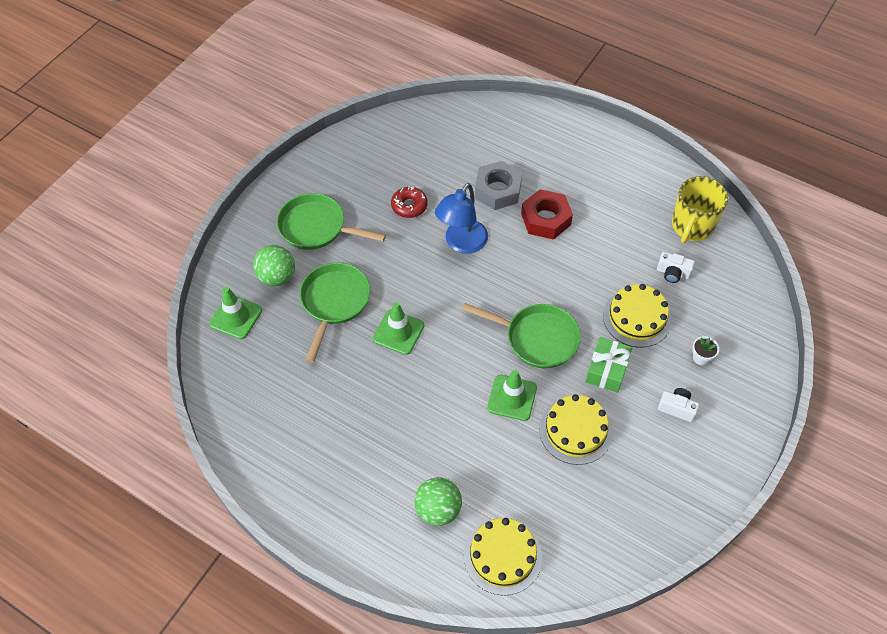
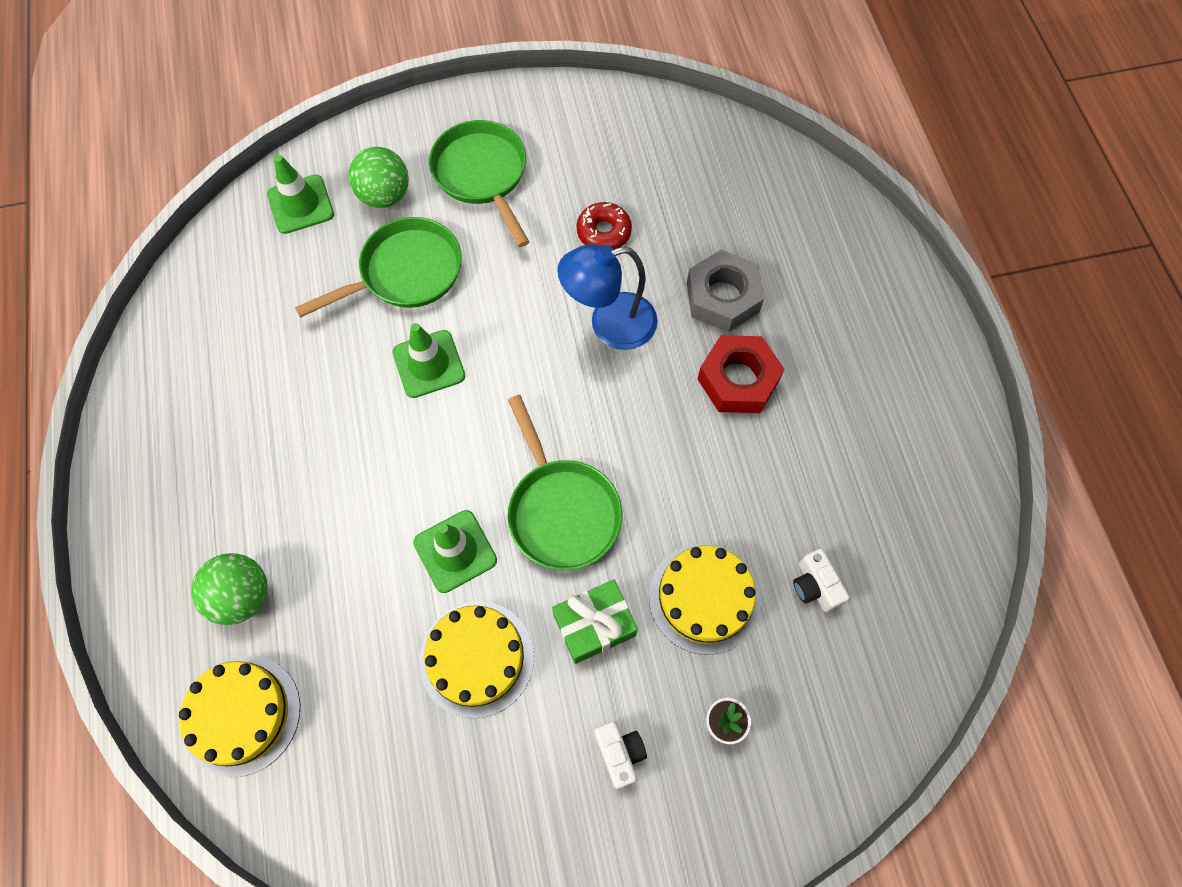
camera: 45 degrees right, 10 degrees up
yellow mug [672,176,728,243] -> none

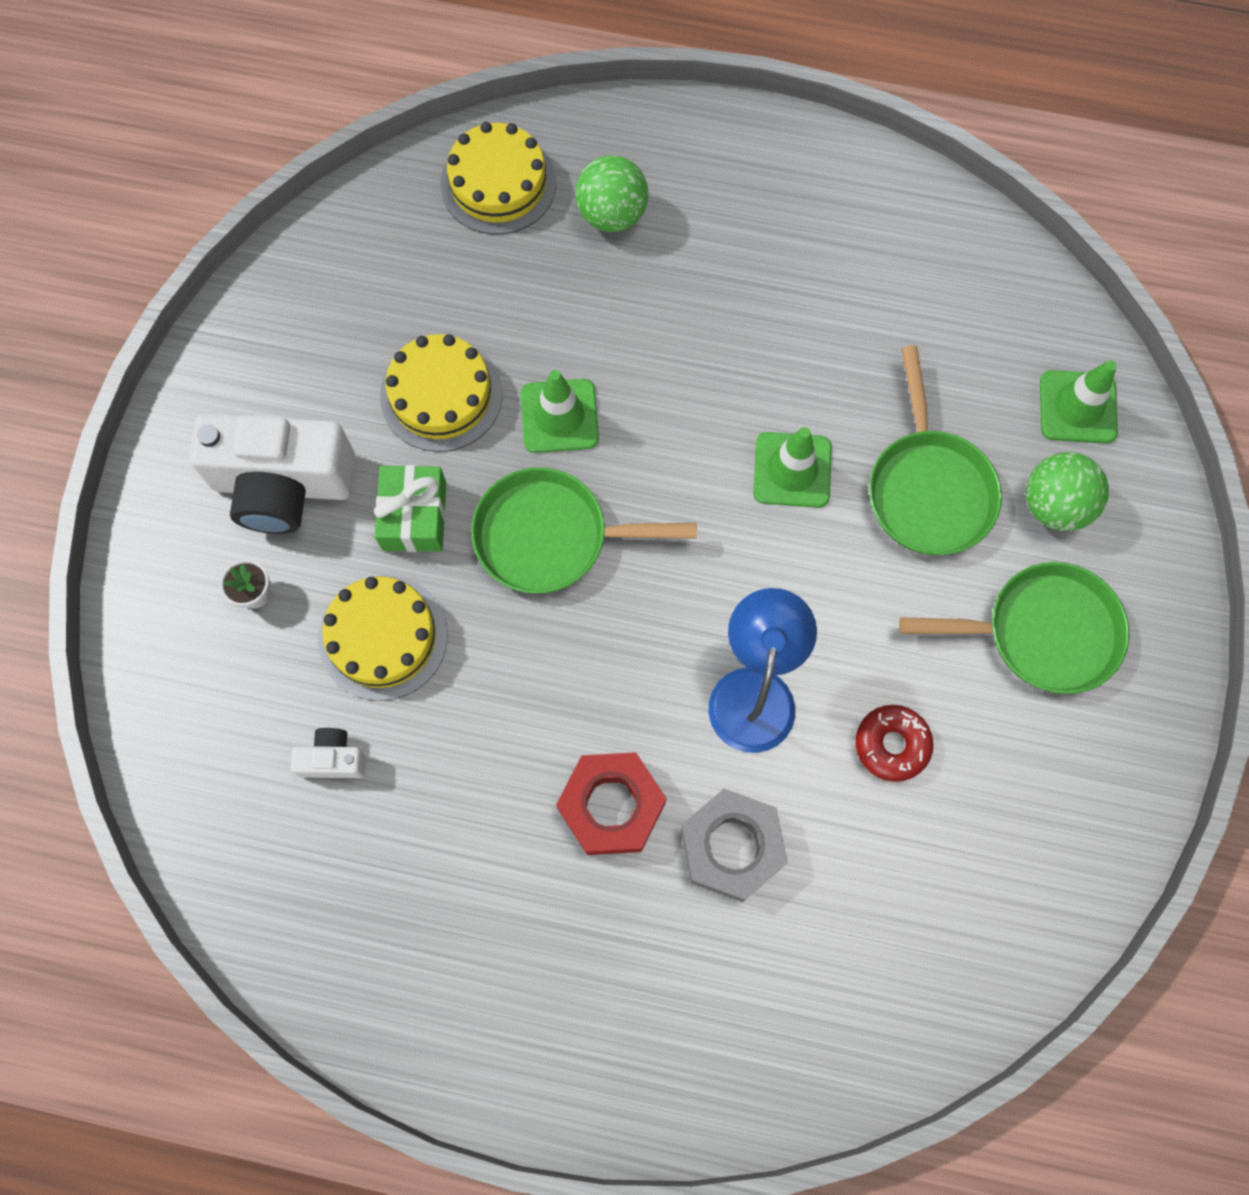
camera: 115 degrees right, 5 degrees up
white camera [594,721,647,789] -> white camera [189,413,356,534], size x2.25

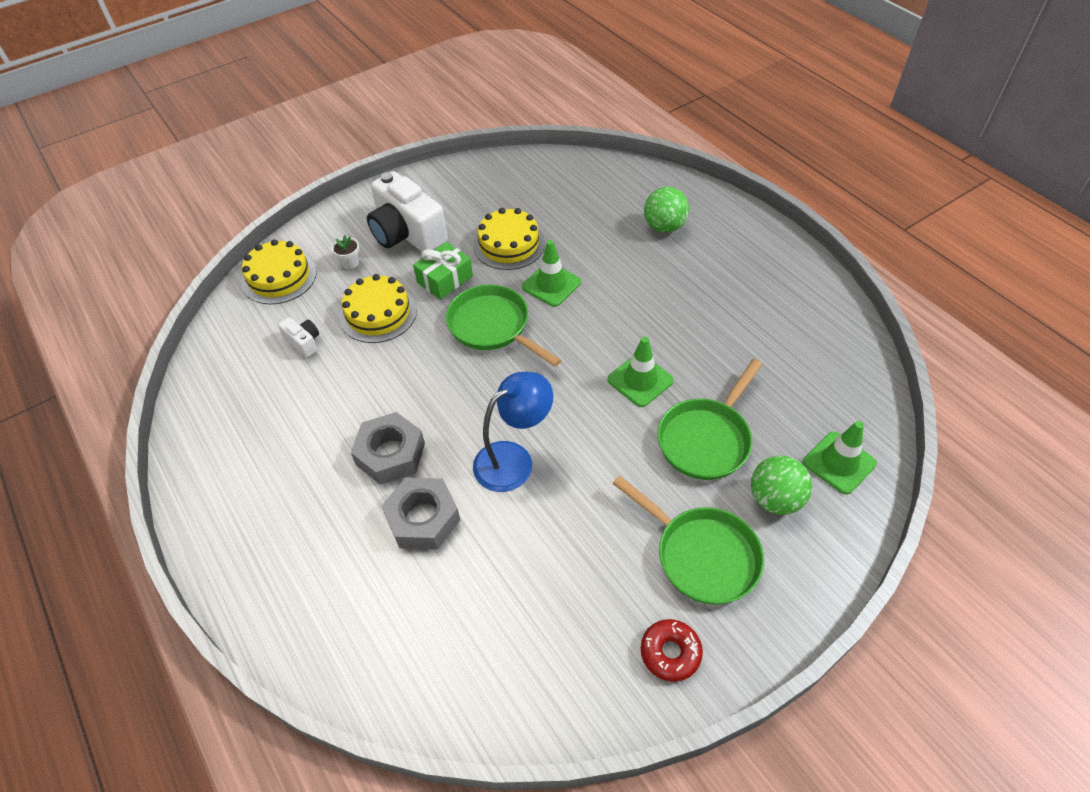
camera: 45 degrees right, 20 degrees down
yellow cake [440,122,556,235] -> yellow cake moved to [241,239,317,304]
red nut [556,752,667,855] -> grey nut [351,412,425,485]
red donut [855,705,934,782] -> red donut moved to [641,619,703,682]

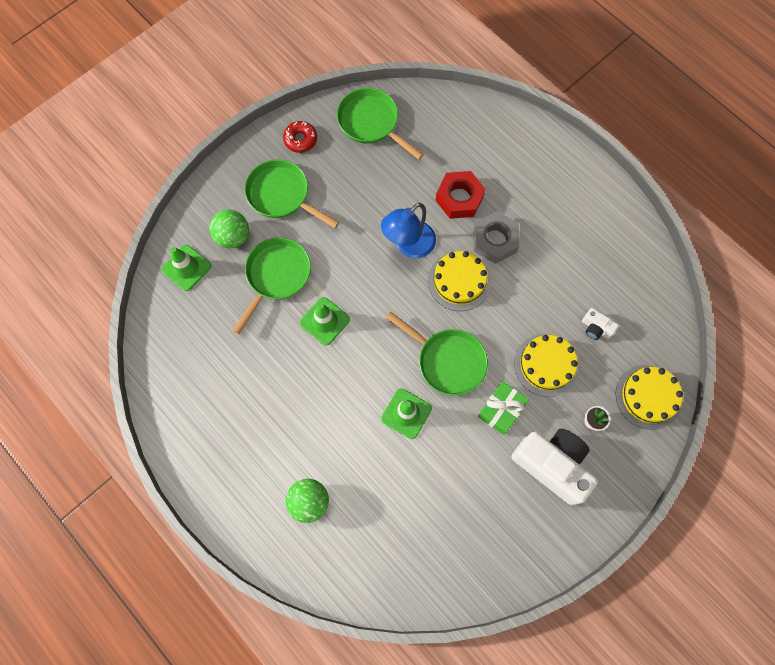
camera: 170 degrees right, 20 degrees up
grey nut [381,477,460,550] -> red nut [435,171,486,219]
yellow cake [473,208,545,270] -> yellow cake moved to [428,251,491,311]
none -> green pan [337,88,424,160]

